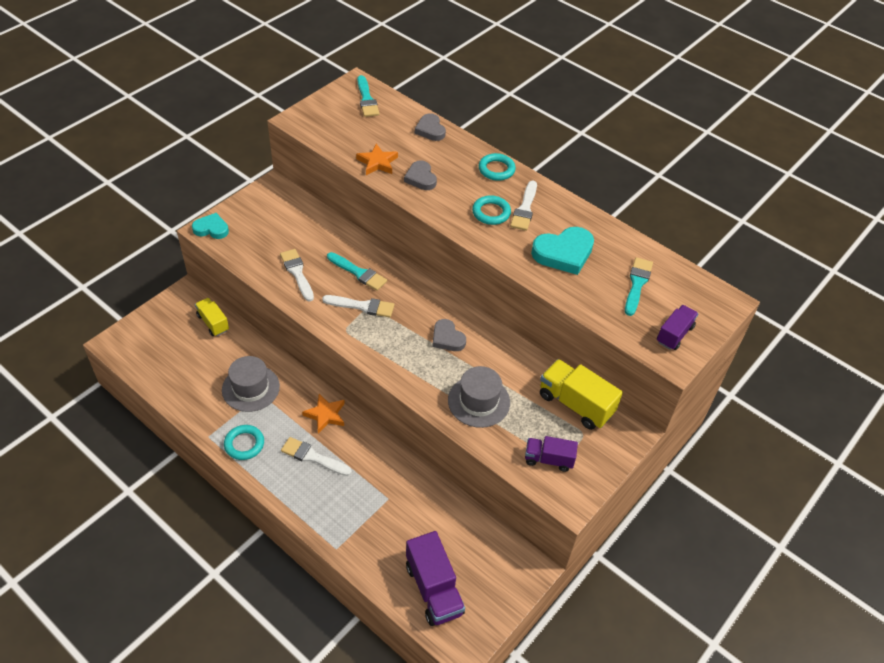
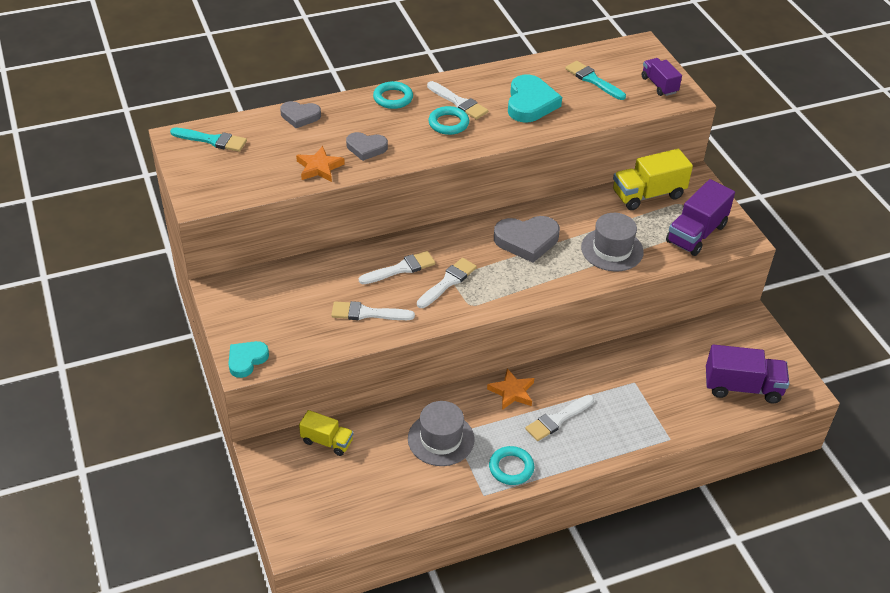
camera: 60 degrees left, 5 degrees down
yellow truck [195,298,229,336] -> yellow truck turned 150 degrees counterclockwise [299,410,353,456]
turquoise brush [327,252,387,291] -> white brush [359,251,435,284]
grey heart [432,319,466,351] -> grey heart [494,216,560,263], size x1.60
purple truck [525,436,578,472] -> purple truck [666,179,735,256], size x1.62

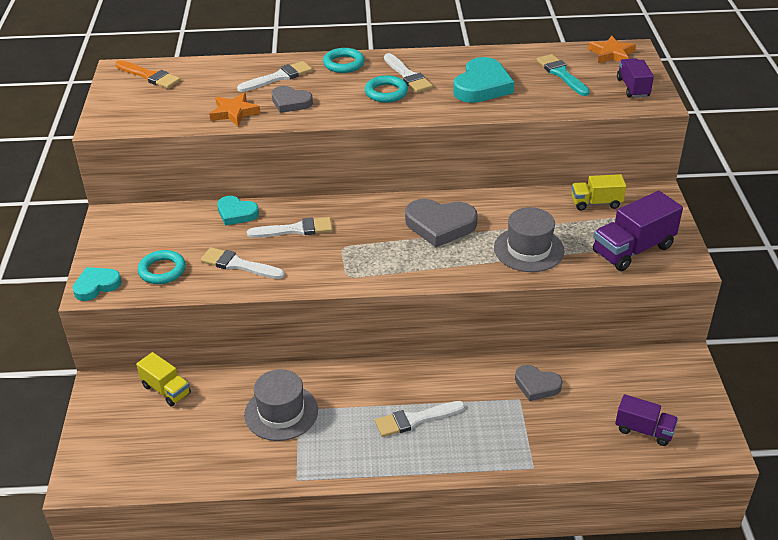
camera: 20 degrees right, 5 degrees down
turquoise brush [170,128,247,152] -> orange brush [115,60,180,89]
grey heart [280,101,321,128] -> grey heart moved to [515,365,563,401]
white brush [417,258,477,308] -> white brush moved to [237,61,312,92]
orange star [487,368,534,410] -> orange star moved to [588,36,636,63]
turquoise ring [489,446,534,485] -> turquoise ring moved to [138,250,186,284]
yellow truck [613,149,693,210] -> yellow truck [571,174,626,211], size x0.62
purple truck [706,345,789,403] -> purple truck [615,394,678,446], size x0.62
none -> turquoise heart [217,196,259,225]

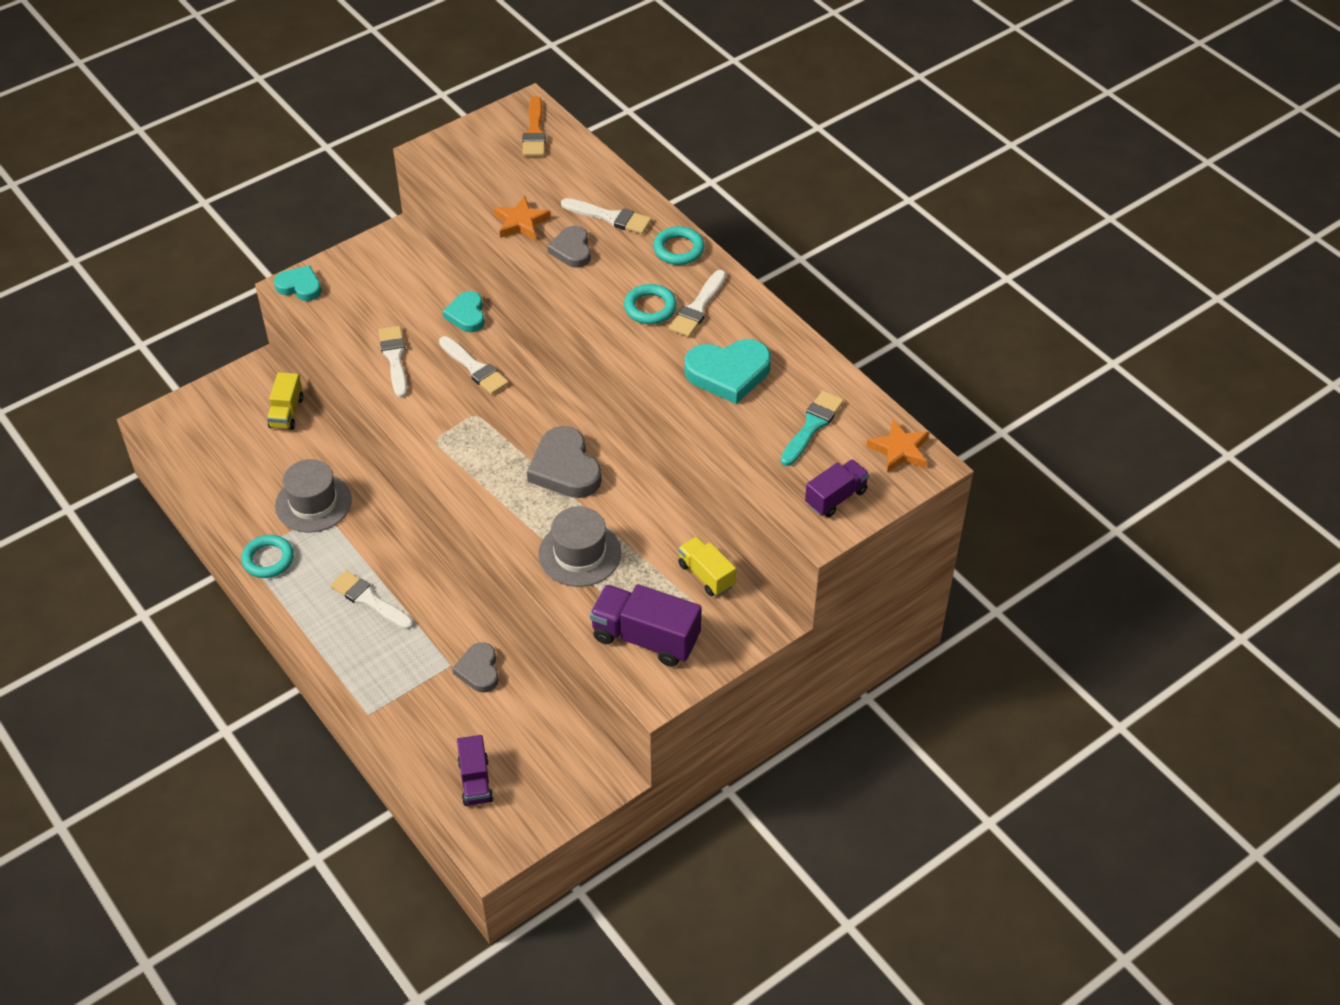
camera: 55 degrees right, 10 degrees up
turquoise ring [138,250,186,284] -> turquoise ring moved to [241,535,294,578]

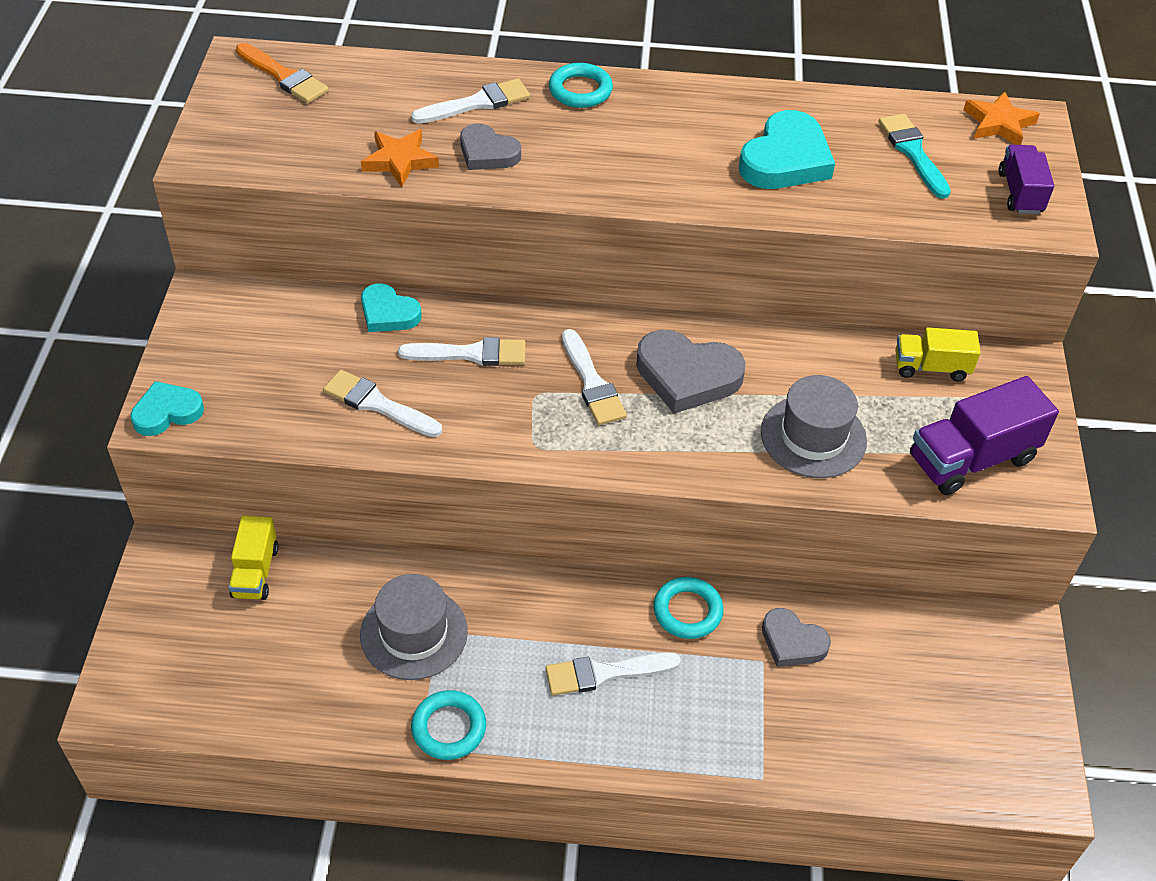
camera: 50 degrees left, 0 degrees up
yellow truck [267,372,303,430] -> yellow truck turned 45 degrees clockwise [228,516,279,600]
purple truck [457,735,493,806] -> none
turquoise ring [624,284,677,324] -> turquoise ring moved to [653,577,724,639]
white brush [669,270,726,337] -> white brush moved to [562,329,627,425]

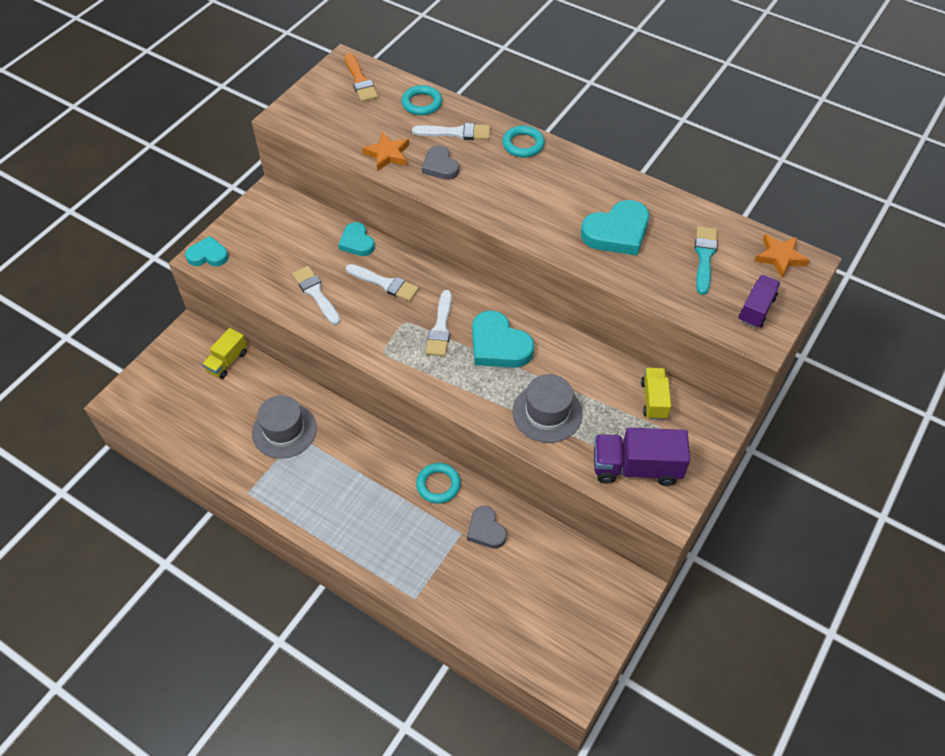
camera: 30 degrees right, 5 degrees up
turquoise ring [411,690,486,760] -> turquoise ring moved to [401,85,442,115]
white brush [546,652,681,696] -> none
grey heart [636,330,746,414] -> turquoise heart [472,310,534,368]
yellow truck [895,327,981,381] -> yellow truck turned 60 degrees clockwise [641,368,671,420]

